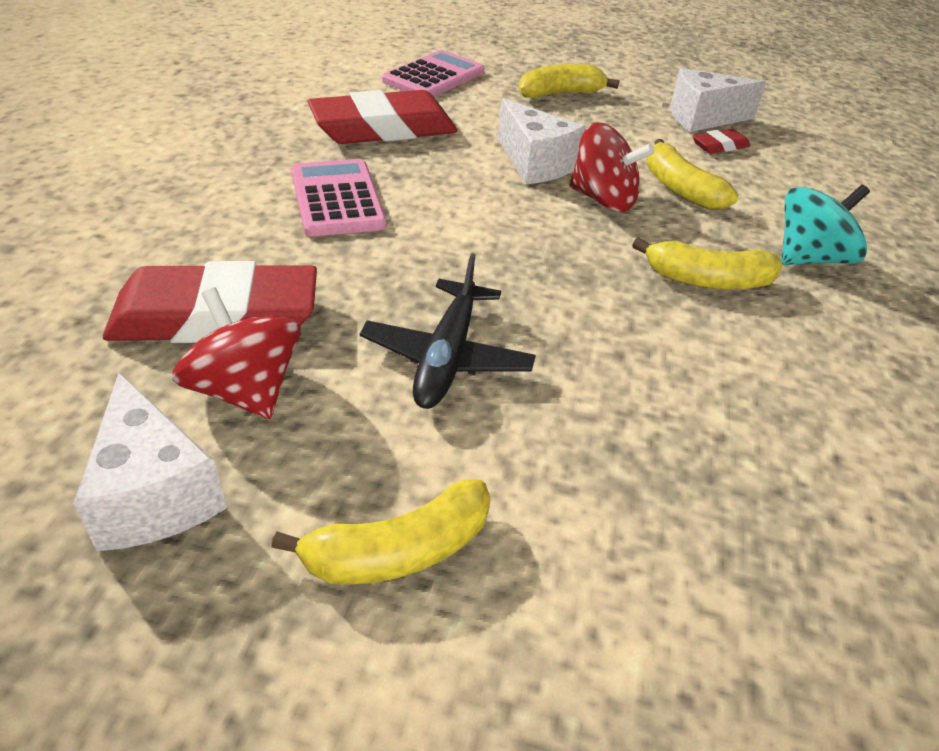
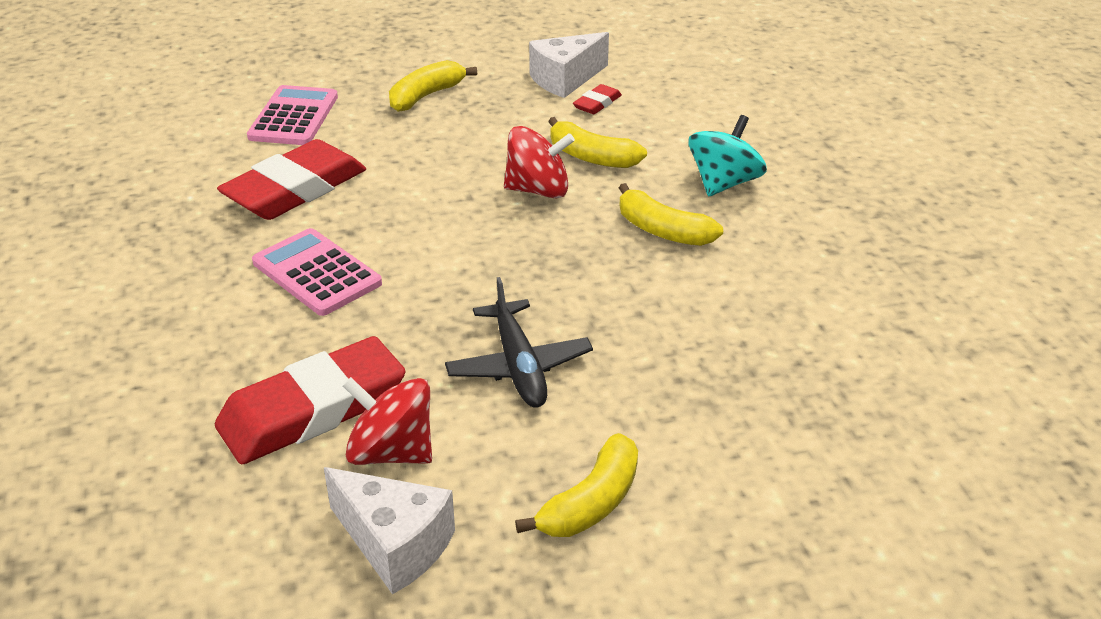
camera: 25 degrees left, 5 degrees down
white cheese [498,98,587,184] -> none
yellow banana [632,237,782,289] -> yellow banana turned 60 degrees clockwise [619,183,723,246]

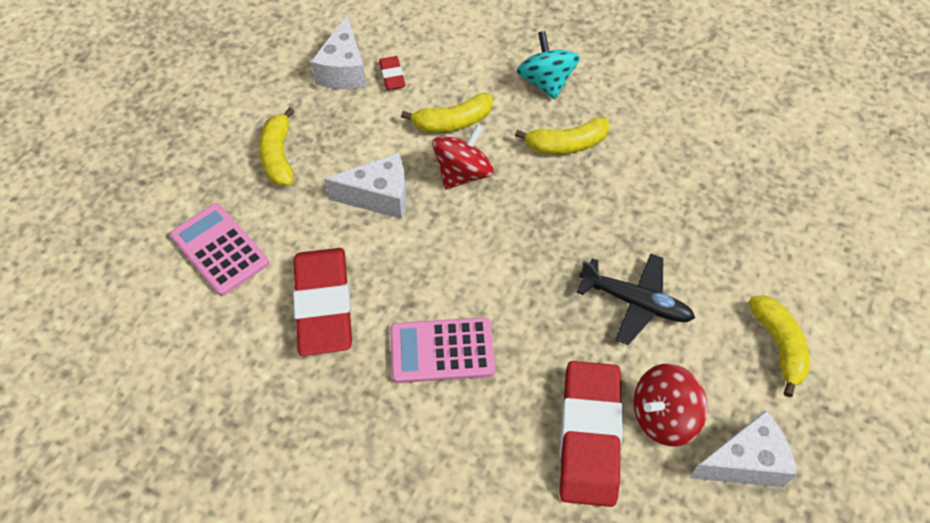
camera: 50 degrees left, 20 degrees up
none -> white cheese [324,153,406,219]

